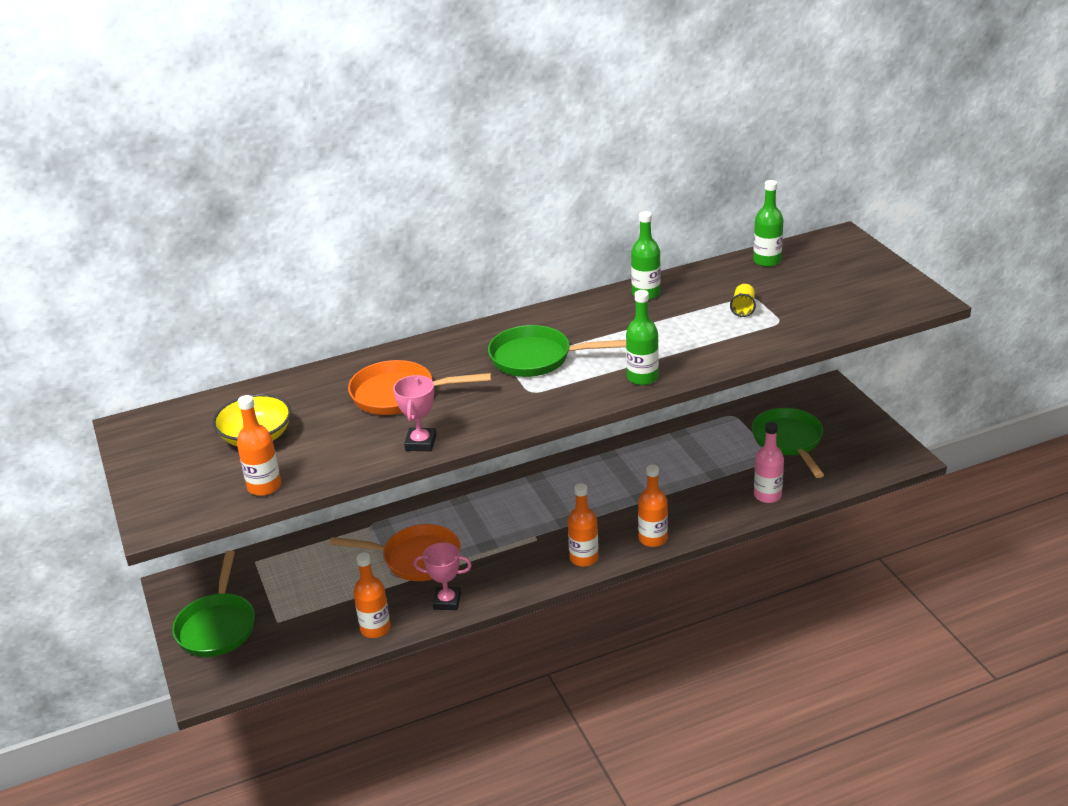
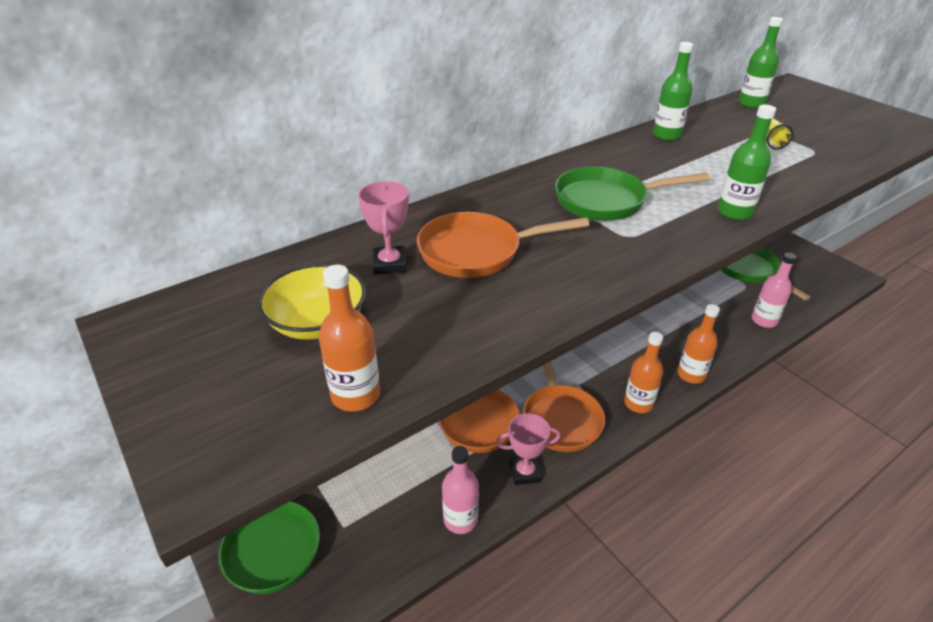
camera: 15 degrees left, 5 degrees up
orange bottle [353,553,391,638] -> pink bottle [442,446,479,534]
pink trophy [393,375,436,451] -> pink trophy moved to [358,181,409,275]
none -> orange pan [523,361,605,452]

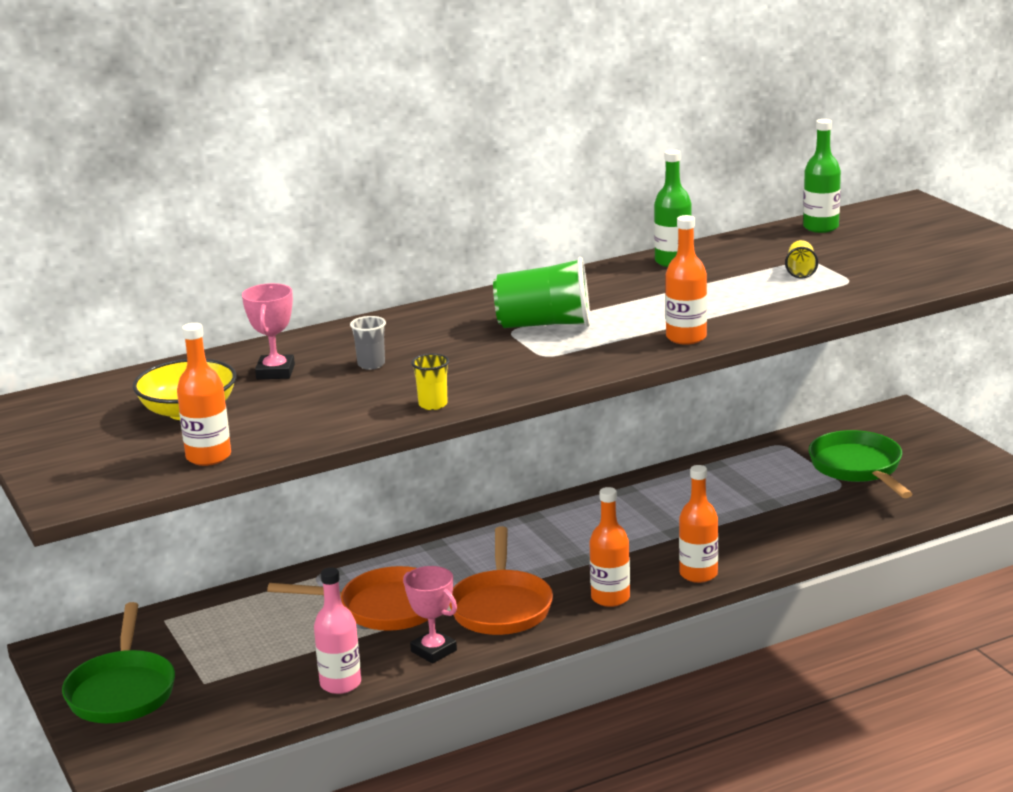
camera: 10 degrees right, 15 degrees down
orange pan [417,212,590,278] -> grey cup [350,316,386,370]
pink trophy [496,413,561,485] -> pink trophy turned 45 degrees clockwise [403,566,457,663]
green pan [555,167,710,221] -> green cup [493,257,590,328]
green bottle [717,105,776,220] -> orange bottle [665,215,707,345]
pink bottle [751,253,796,328] -> none
none -> yellow cup [411,353,449,410]

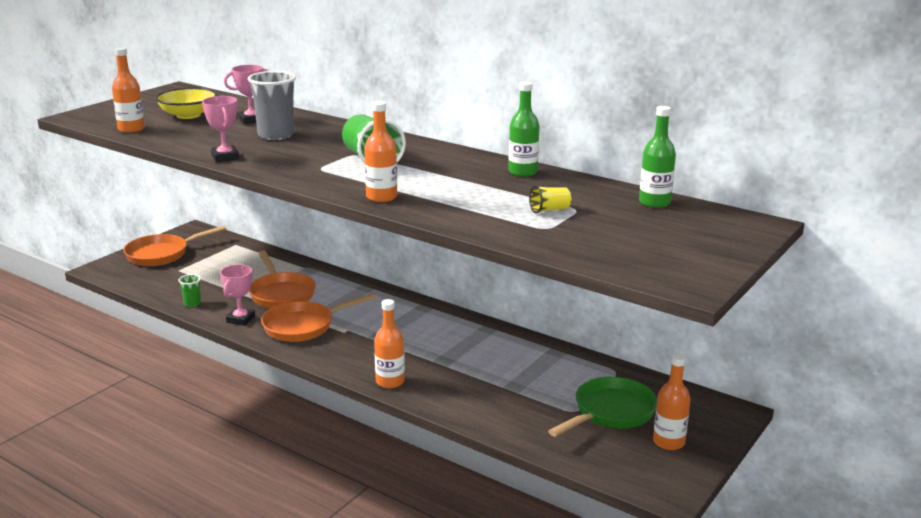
camera: 60 degrees right, 0 degrees up
green pan [62,602,175,723] -> orange pan [123,225,226,266]
pink bottle [314,567,361,694] -> green cup [178,274,201,307]
grey cup [350,316,386,370] -> grey cup [248,71,296,140], size x2.04
yellow cup [411,353,449,410] -> pink trophy [202,96,239,162]
orange bottle [589,487,630,607] -> orange bottle moved to [653,353,691,450]

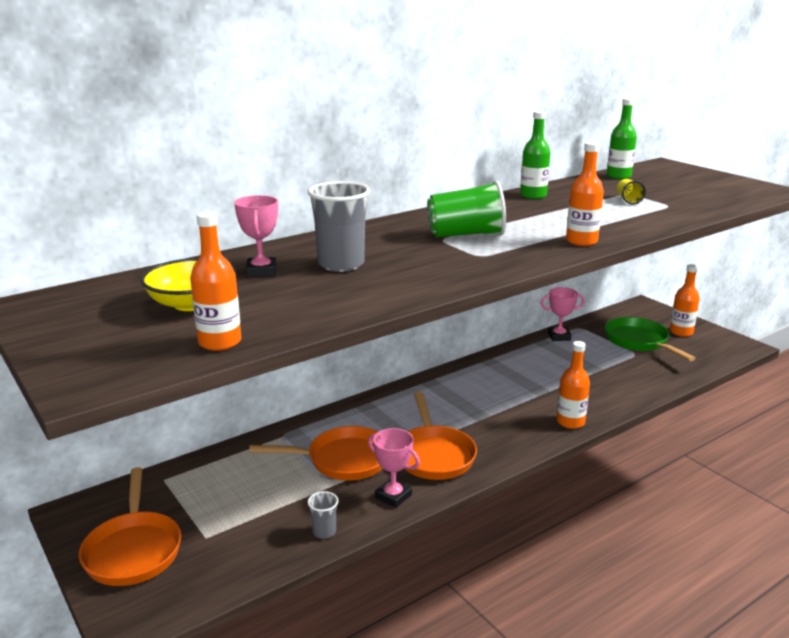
camera: 70 degrees left, 0 degrees up
green cup [178,274,201,307] -> grey cup [308,491,338,539]
pink trophy [202,96,239,162] -> pink trophy moved to [540,287,585,341]

